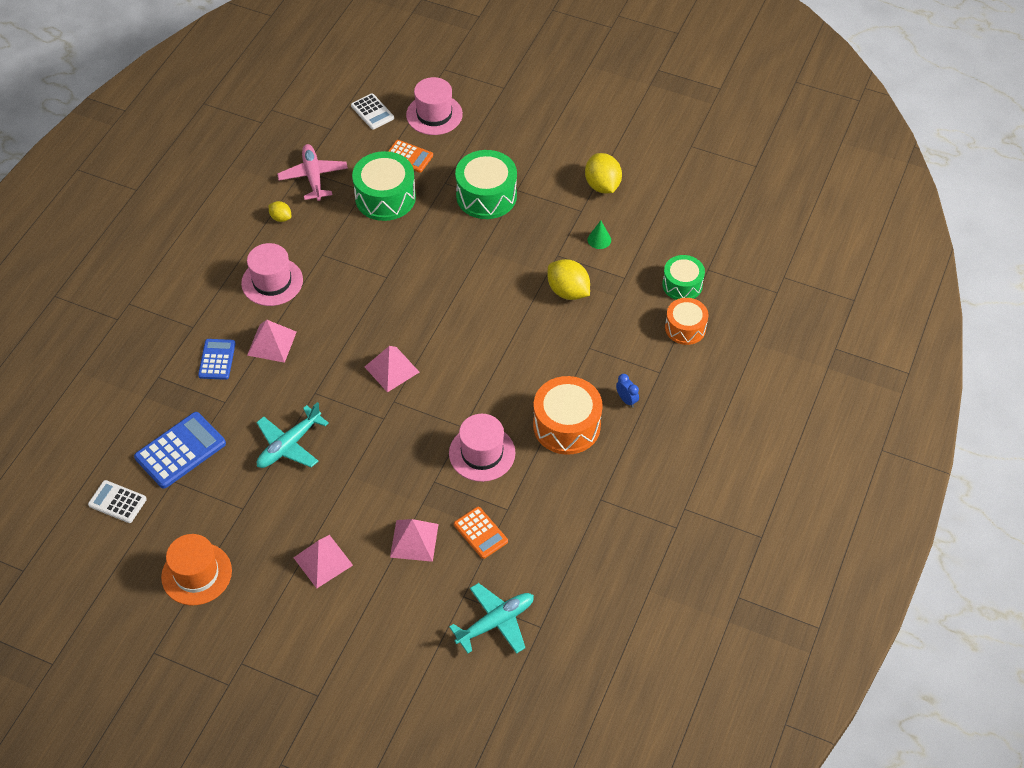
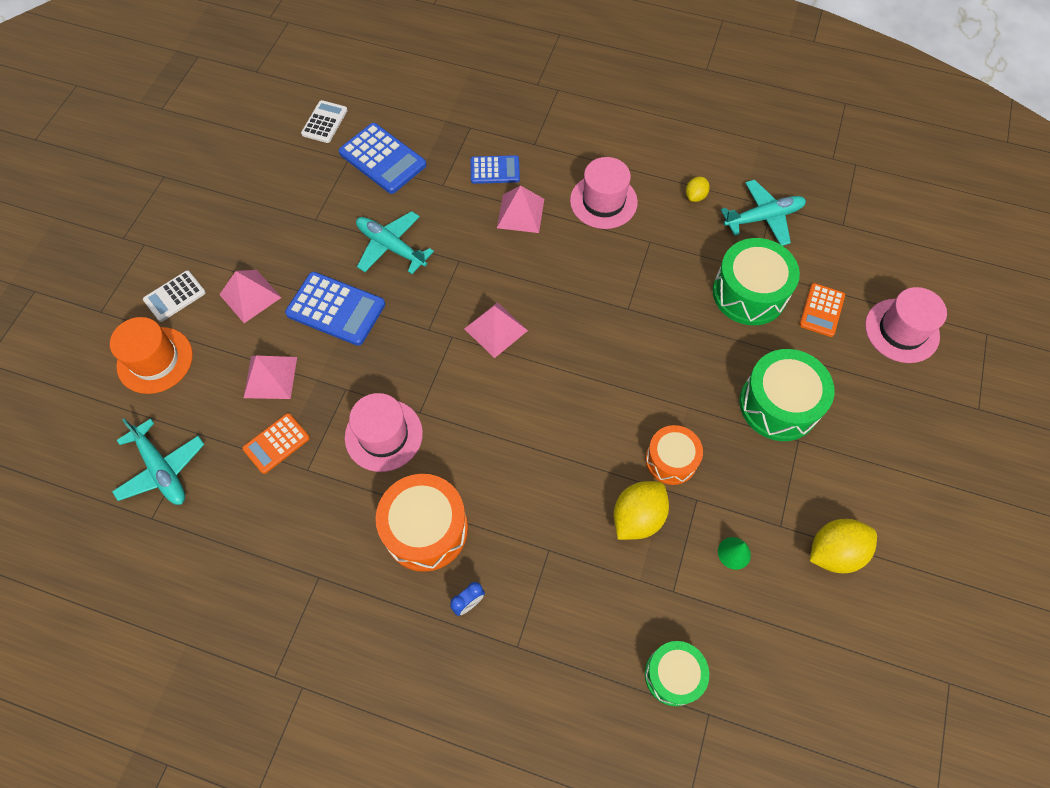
camera: 85 degrees right, 10 degrees up
orange hat [161,534,232,605] -> orange hat moved to [110,317,193,394]
pink plane [277,144,348,201] -> turquoise plane [721,180,806,246]
white calculator [351,93,394,129] -> white calculator moved to [143,270,206,322]
orange drum [665,298,709,345] -> orange drum moved to [646,425,703,485]
none -> blue calculator [285,272,385,346]

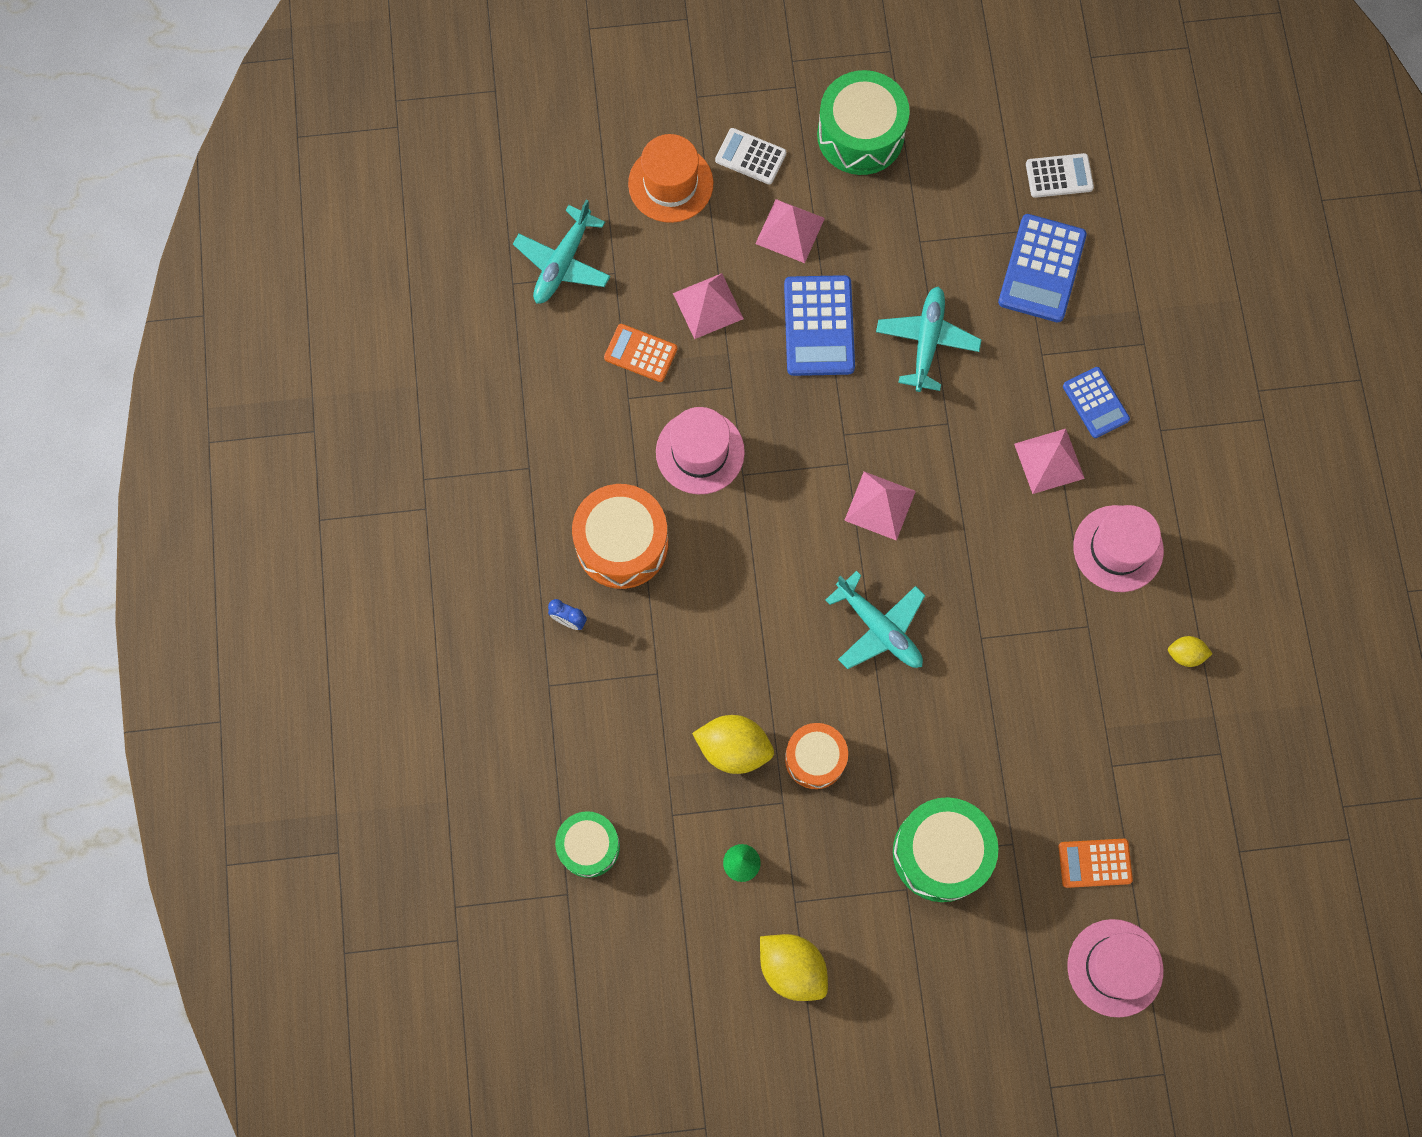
camera: 65 degrees right, 10 degrees up
green drum [713,238,800,325] -> green drum moved to [817,70,910,175]
turquoise plane [721,180,806,246] -> turquoise plane moved to [826,571,925,669]

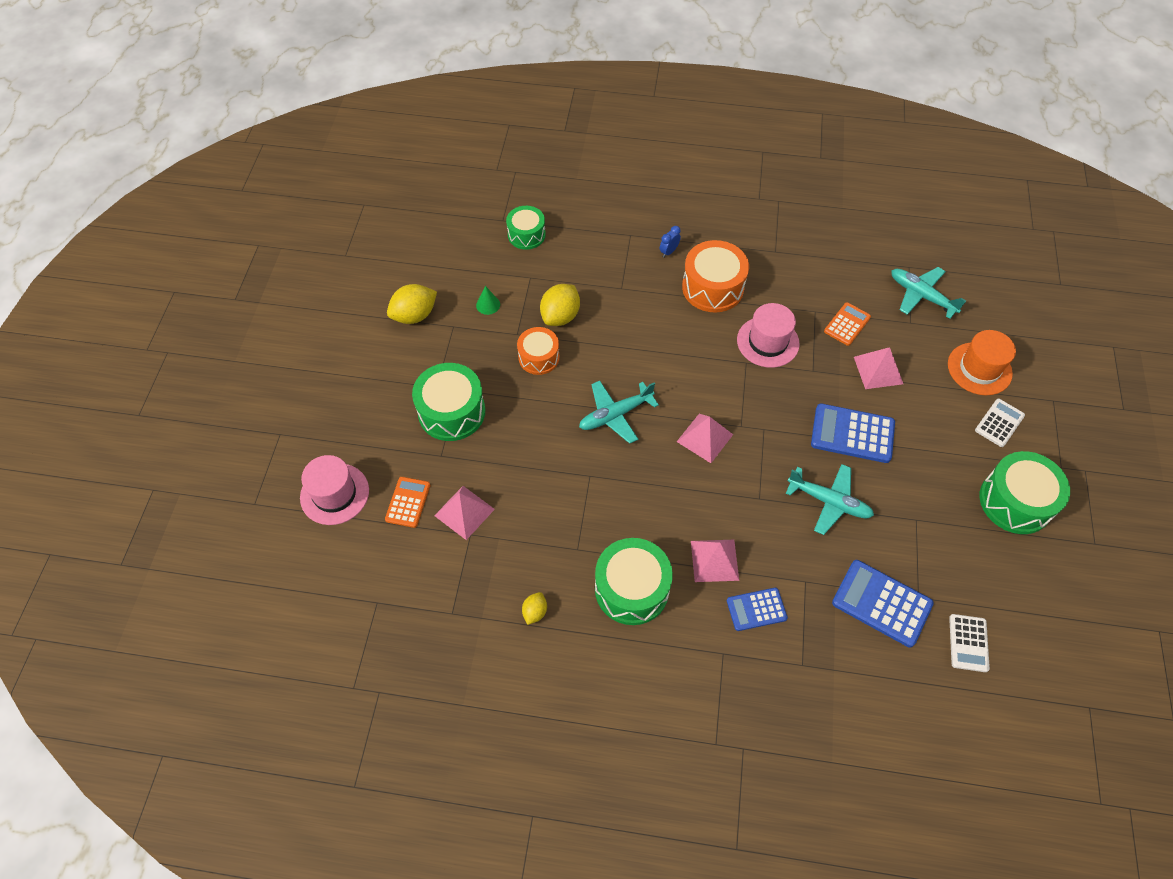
camera: 105 degrees right, 15 degrees down
pink pyramid [755,199,825,263] -> pink pyramid moved to [434,486,495,540]
pink hat [1073,505,1164,592] -> green drum [595,538,673,625]

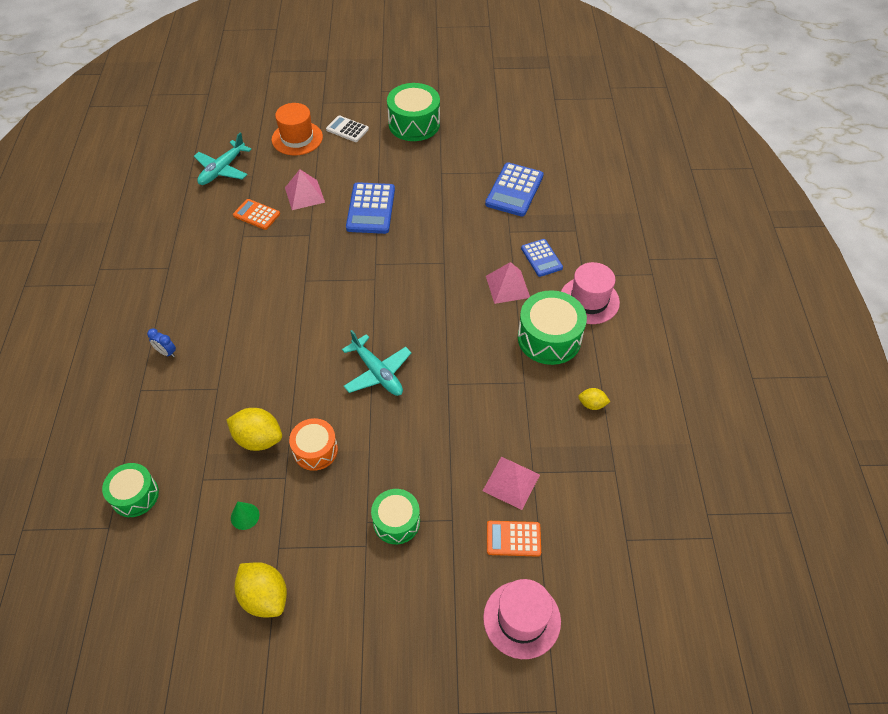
camera: 100 degrees left, 5 degrees down
green drum [412,363,485,441] -> green drum [371,489,420,544], size x0.64
pink pyramid [677,414,733,463] -> none
orange drum [682,240,749,313] -> none
pink hat [737,303,800,368] -> pink hat moved to [561,262,620,324]
turquoise plane [786,464,874,535] -> none
white calculator [949,614,990,672] -> none

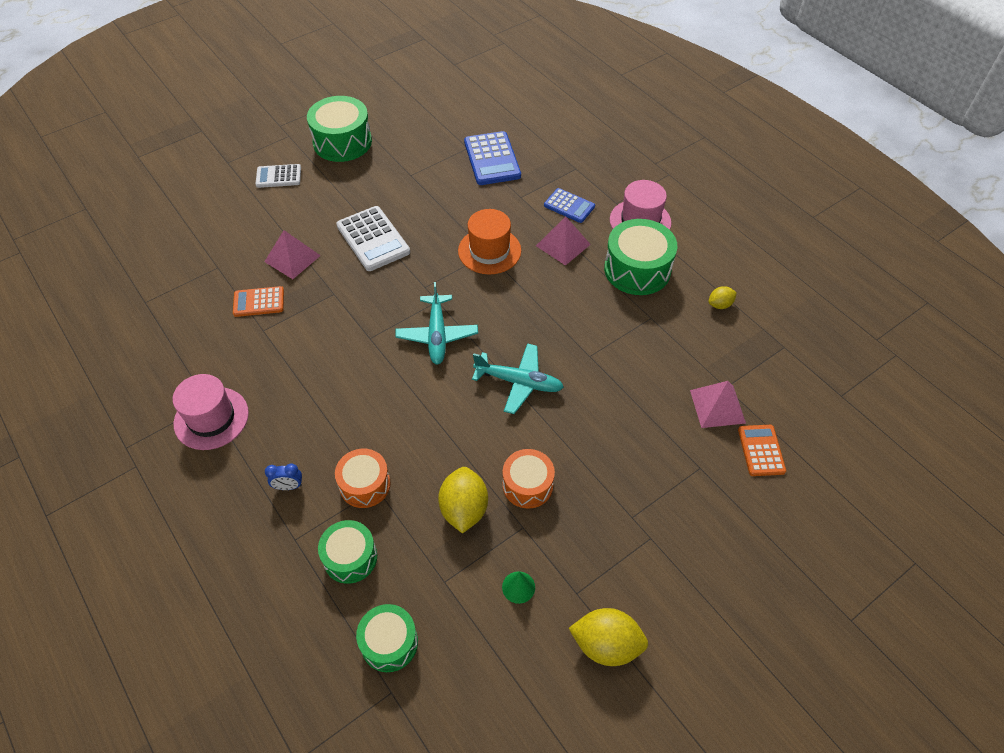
camera: 35 degrees left, 0 degrees up
turquoise plane [194,132,252,185] -> turquoise plane moved to [395,282,478,365]
yellow lemon [226,408,282,451] -> yellow lemon turned 75 degrees counterclockwise [438,467,488,533]
orange hat [272,103,323,156] -> orange hat moved to [458,209,521,274]
blue calculator [346,182,395,234] -> white calculator [336,206,410,271]
green drum [371,489,420,544] -> green drum moved to [318,520,377,584]
pink hat [483,579,561,659] -> pink hat moved to [173,374,249,450]
orange calculator [487,521,541,557] -> orange calculator turned 120 degrees clockwise [738,425,786,476]
none -> orange drum [335,449,391,508]

